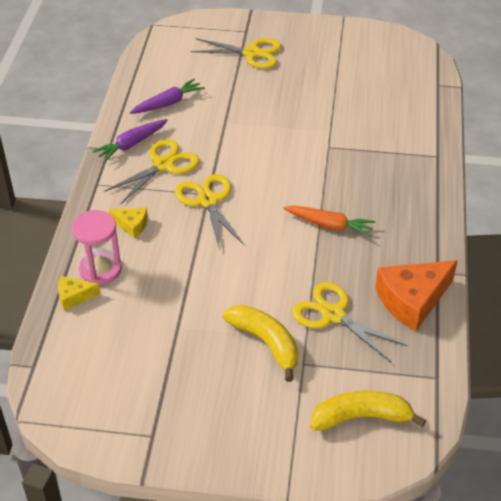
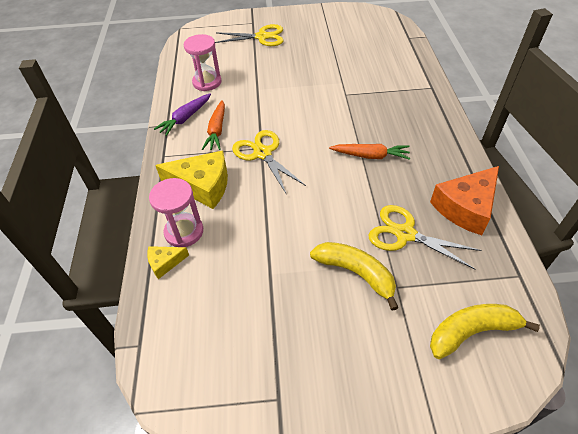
camera: 10 degrees left, 5 degrees up
yellow scissors [104,139,200,205] -> orange carrot [202,100,225,150]
yellow cheese [109,208,148,239] -> yellow cheese [155,151,228,209], size x2.00
purple carrot [130,78,205,114] -> pink hourglass [184,34,222,91]

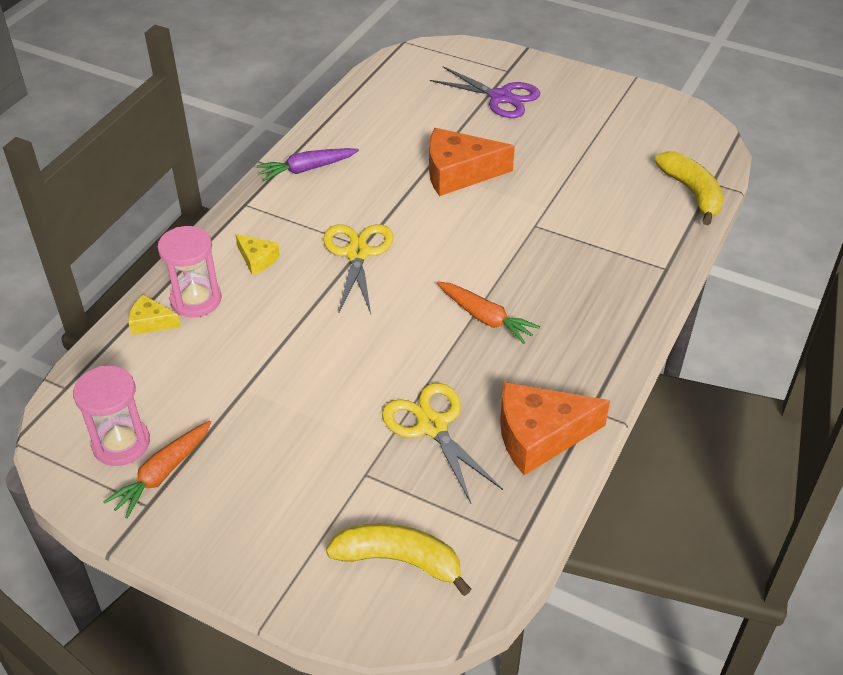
camera: 30 degrees right, 5 degrees down
yellow cheese [155,151,228,209] -> yellow cheese [236,234,280,275], size x0.50
pink hourglass [184,34,222,91] -> pink hourglass moved to [73,366,150,466]
orange carrot [202,100,225,150] -> orange carrot moved to [103,421,212,518]
yellow scissors [215,24,283,46] -> purple scissors [430,66,540,118]
yellow banana [310,242,399,311] -> yellow banana moved to [655,151,724,225]
none -> orange cheese [429,128,515,196]

